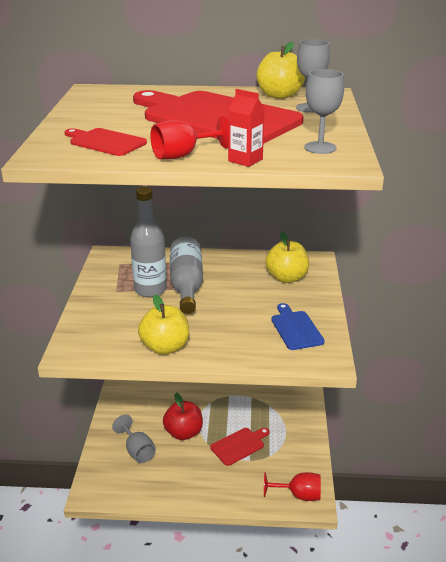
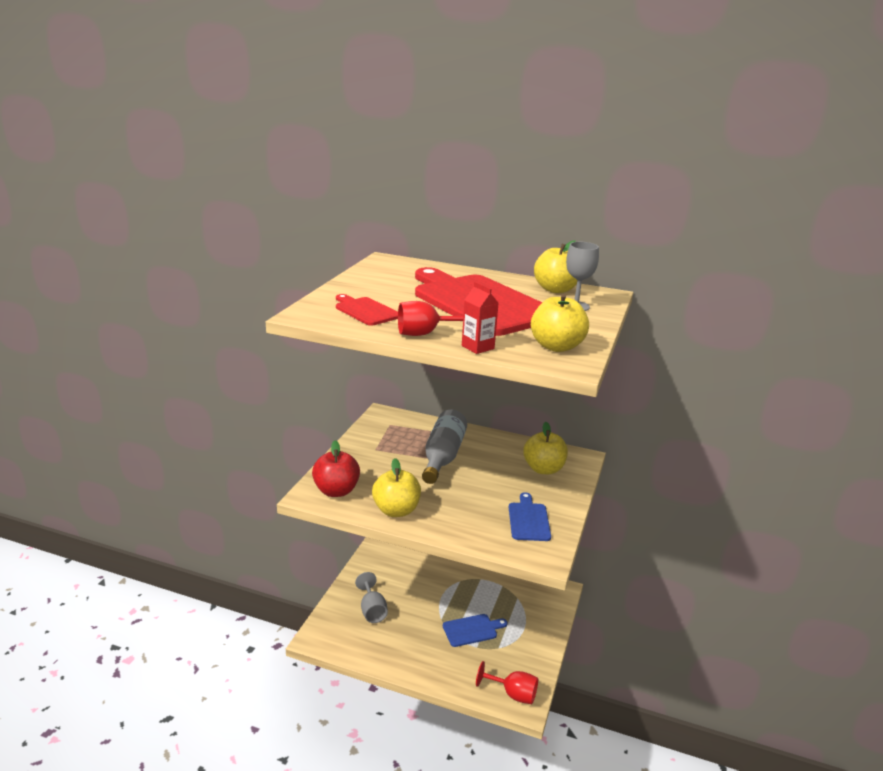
camera: 15 degrees right, 5 degrees down
grey bottle [130,187,167,297] -> none
red apple [163,393,203,440] -> red apple moved to [312,440,360,497]
red cutting board [210,428,270,466] -> blue cutting board [443,614,508,647]
grey goblet [304,69,344,154] -> yellow apple [531,294,589,352]

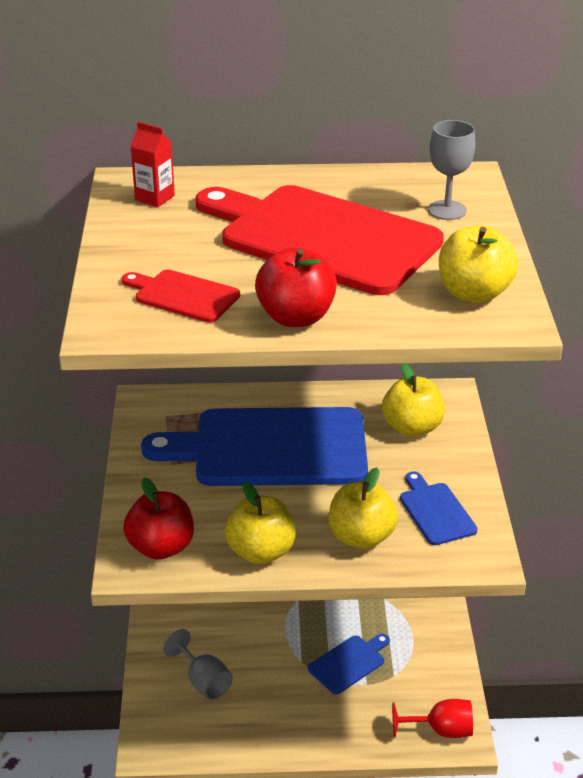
camera: 20 degrees left, 10 degrees up
red goblet [398,301,463,336] -> red apple [255,247,337,327]
grey bottle [422,410,467,484] -> blue cutting board [141,407,368,486]
red carton [462,282,498,354] -> red carton moved to [130,122,175,207]
yellow apple [534,240,577,293] -> yellow apple moved to [329,467,398,549]

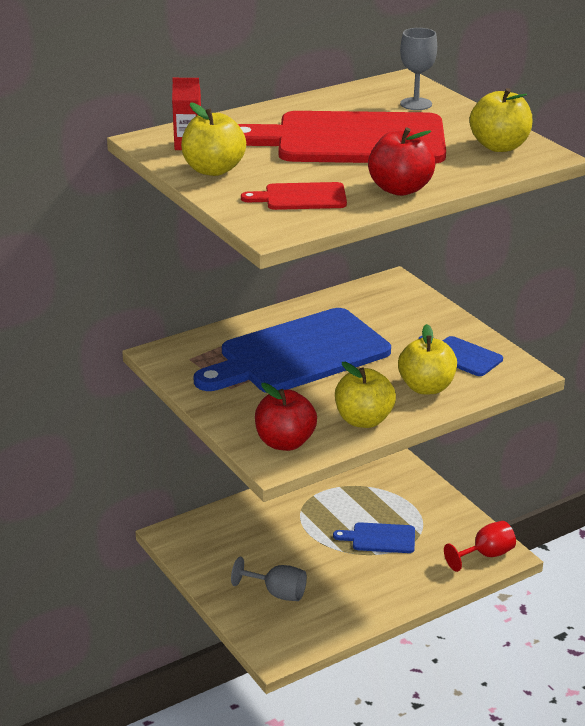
camera: 30 degrees left, 5 degrees down
blue cutting board [308,634,390,694] -> blue cutting board turned 105 degrees counterclockwise [333,522,415,553]
yellow apple [382,364,445,437] -> yellow apple moved to [181,102,246,176]

